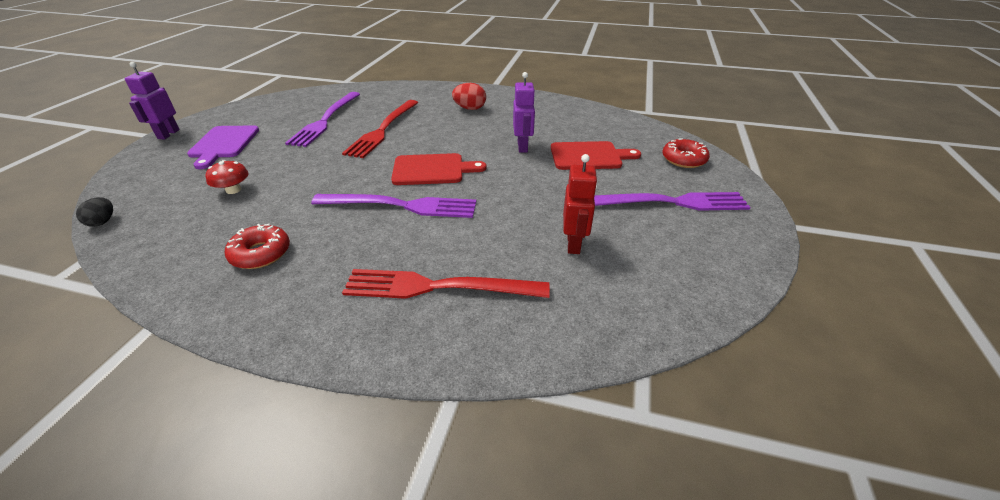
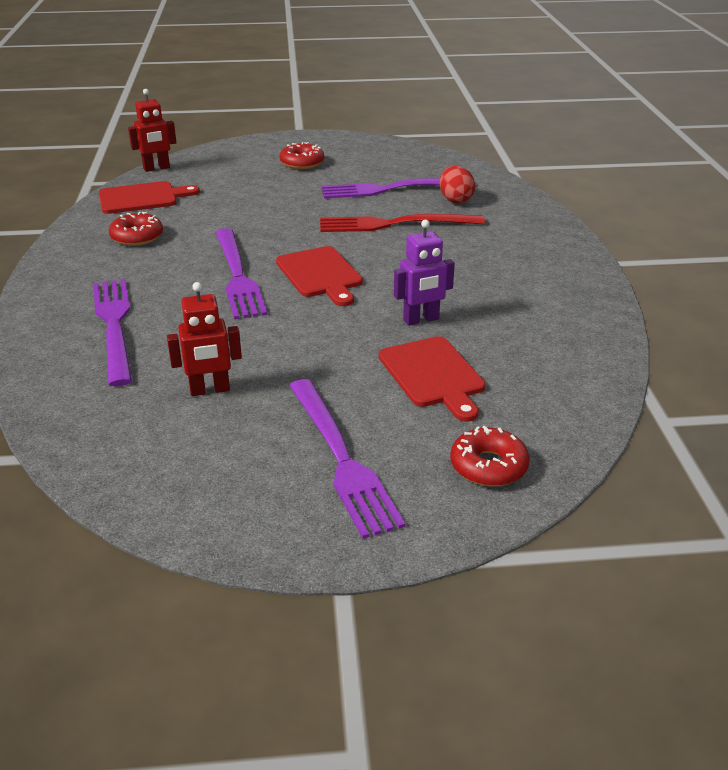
camera: 70 degrees right, 5 degrees down
black egg [76,197,113,227] -> red robot [128,89,177,172]
purple robot [125,62,180,140] -> none
purple cutting board [187,126,259,169] -> red donut [280,142,324,169]
red mushroom [206,160,249,194] -> none
red fork [342,269,550,299] -> purple fork [93,279,132,386]
red egg [452,83,486,110] -> red egg moved to [440,166,475,203]
none -> red cutting board [99,181,200,214]

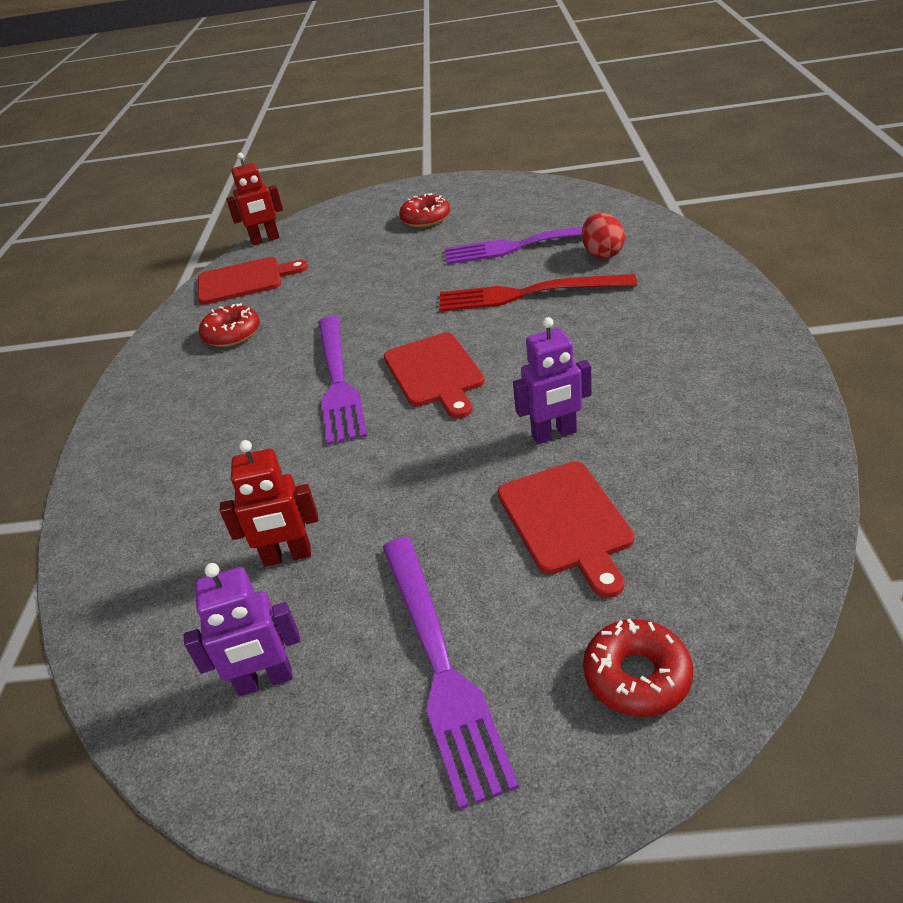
camera: 10 degrees right, 5 degrees up
purple fork [93,279,132,386] -> none
none -> purple robot [184,563,300,697]

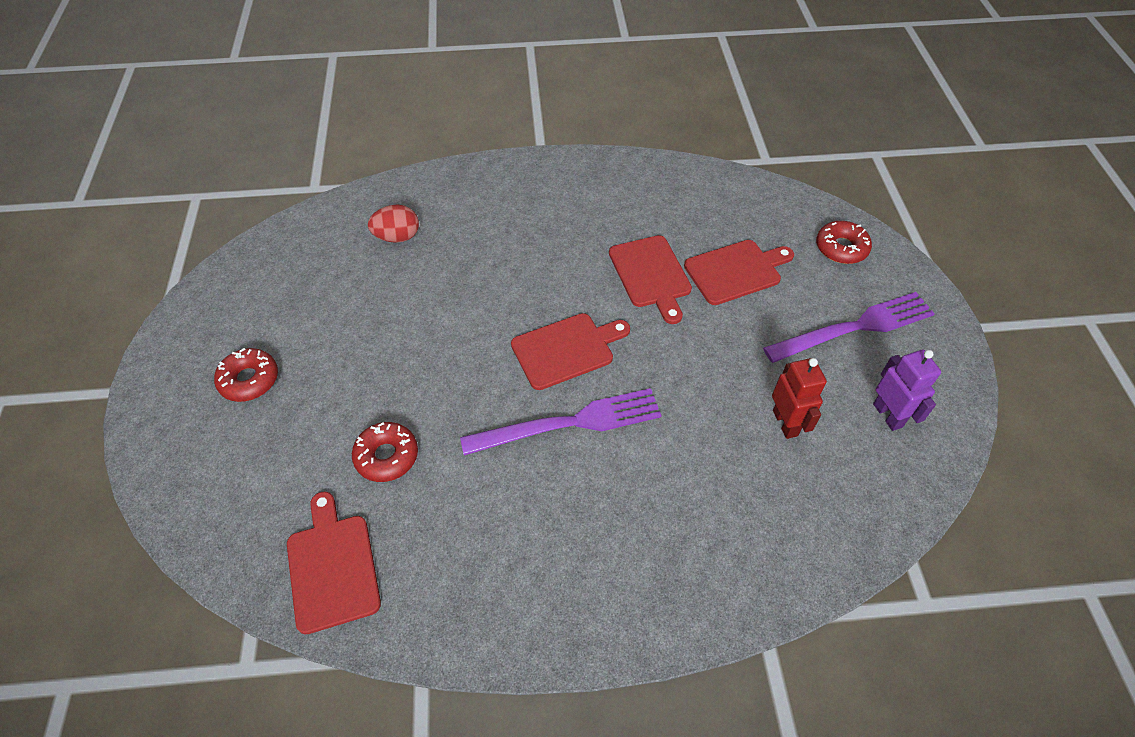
camera: 100 degrees left, 15 degrees up
red donut [199,303,260,347] -> red donut moved to [352,422,418,482]
red robot [226,153,283,245] -> none
red fork [439,274,637,312] -> none
purple fork [445,223,624,265] -> none
purple robot [513,317,592,444] -> red cutting board [609,235,692,324]

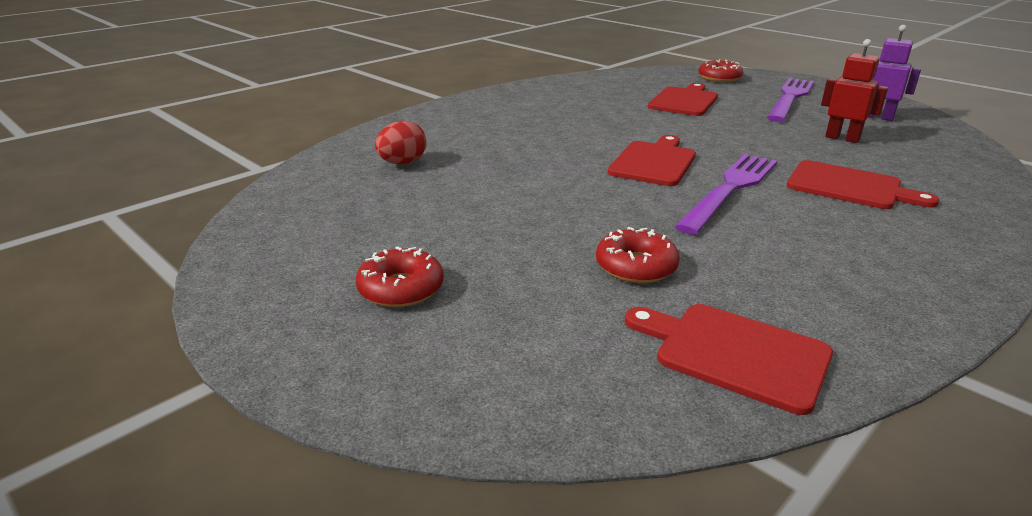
camera: 40 degrees left, 25 degrees down
red cutting board [609,235,692,324] -> red cutting board moved to [787,160,939,209]

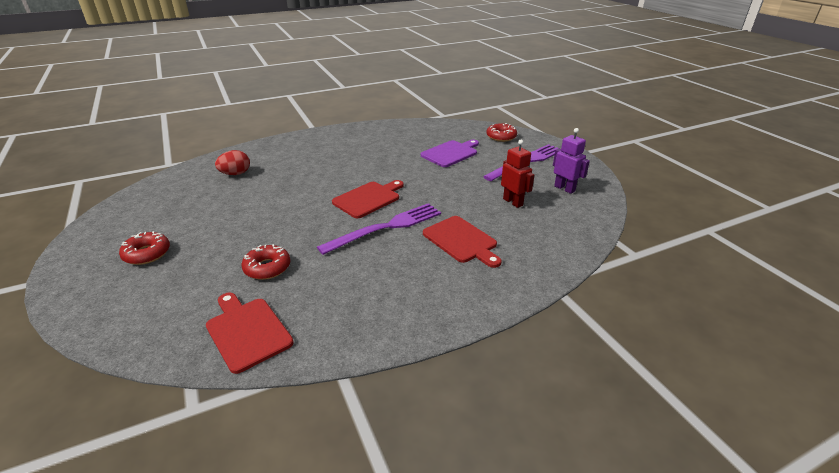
camera: 20 degrees right, 5 degrees up
red cutting board [648,83,718,116] -> purple cutting board [421,140,479,167]

